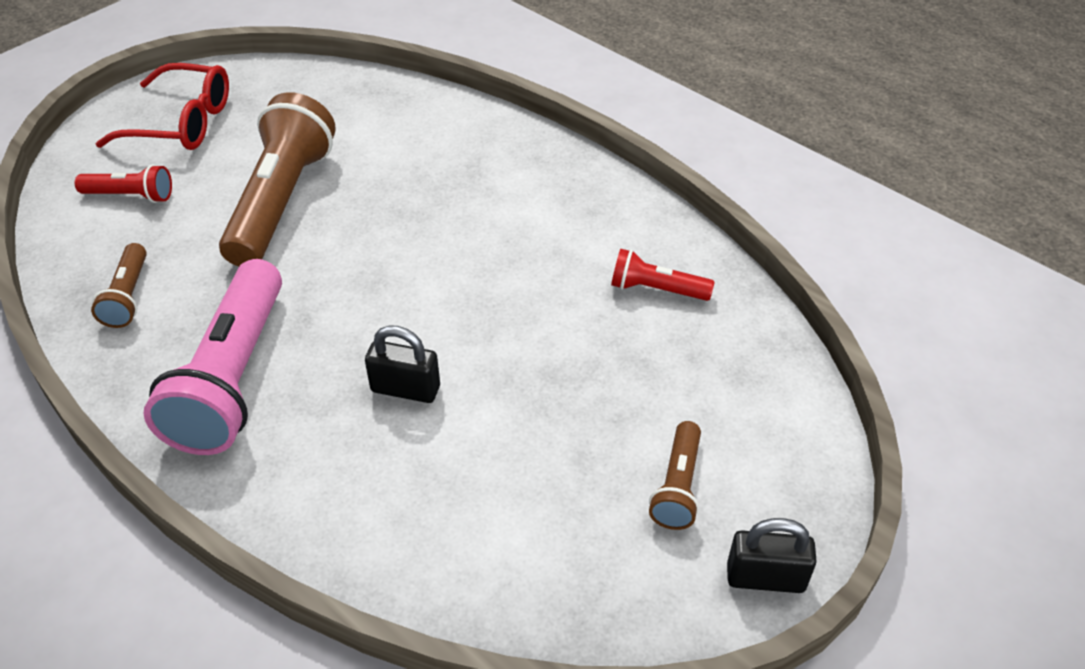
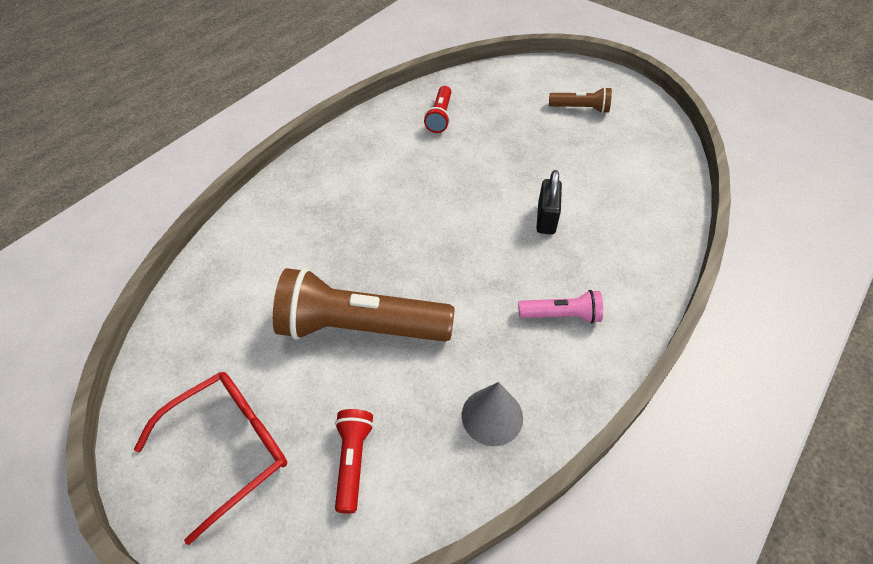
camera: 95 degrees left, 5 degrees up
brown flashlight [91,243,147,328] -> grey cone [462,382,523,446]
red glasses [95,63,229,150] -> red glasses turned 45 degrees clockwise [134,372,287,545]
pink flashlight [143,259,282,455] -> pink flashlight [518,290,603,324], size x0.49
black padlock [727,518,817,593] -> none

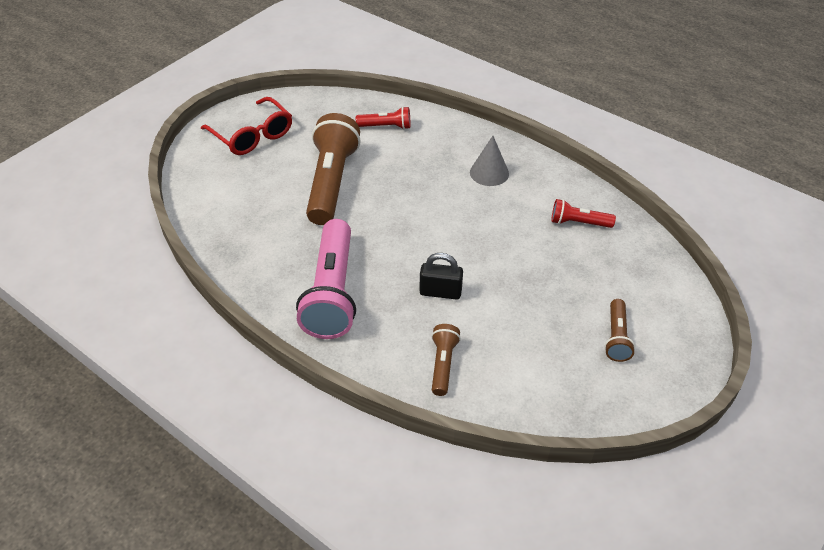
camera: 90 degrees right, 5 degrees down
red flashlight [335,409,374,514] -> red flashlight moved to [356,107,410,130]
grey cone [462,382,523,446] -> grey cone moved to [470,136,509,186]
pink flashlight [518,290,603,324] -> pink flashlight [296,219,356,339], size x2.06
none -> brown flashlight [431,324,461,396]

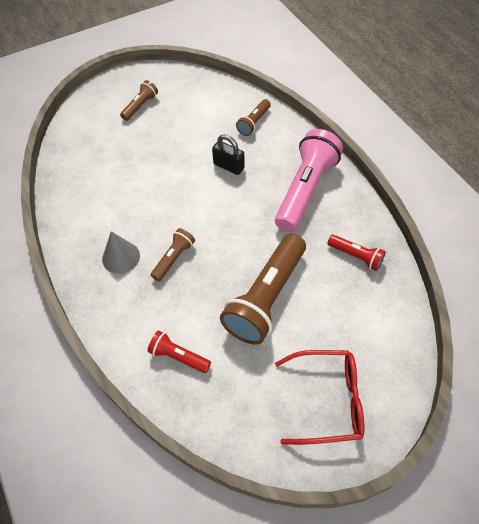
camera: 155 degrees left, 10 degrees up
red glasses [201,97,292,155] -> red glasses turned 105 degrees clockwise [275,350,364,445]
red flashlight [551,199,616,228] -> red flashlight moved to [327,234,386,271]
none -> brown flashlight [151,228,195,281]

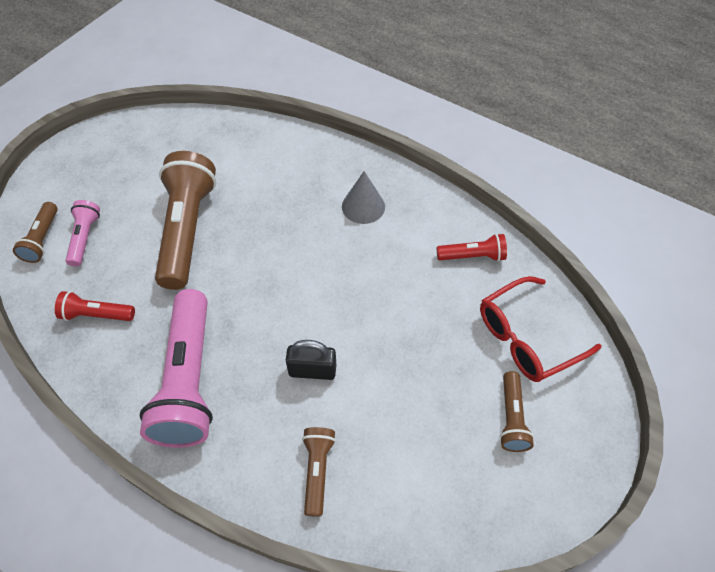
camera: 150 degrees right, 0 degrees up
red flashlight [148,330,211,373] -> red flashlight moved to [437,234,507,262]
brown flashlight [151,228,195,281] -> brown flashlight moved to [13,202,58,263]
red glasses [275,350,364,445] -> red glasses moved to [480,276,601,382]
none -> pink flashlight [66,200,100,267]

